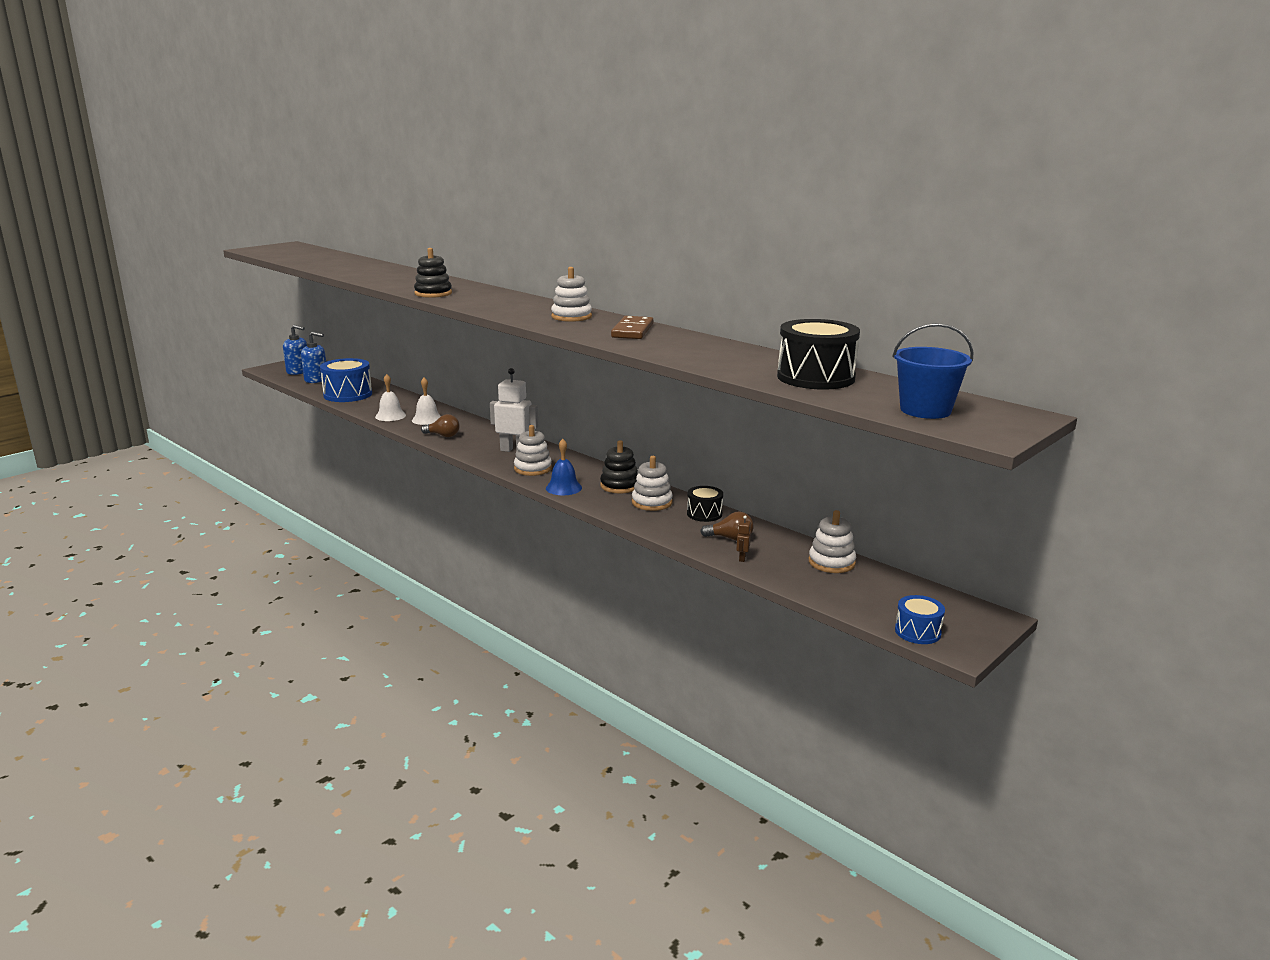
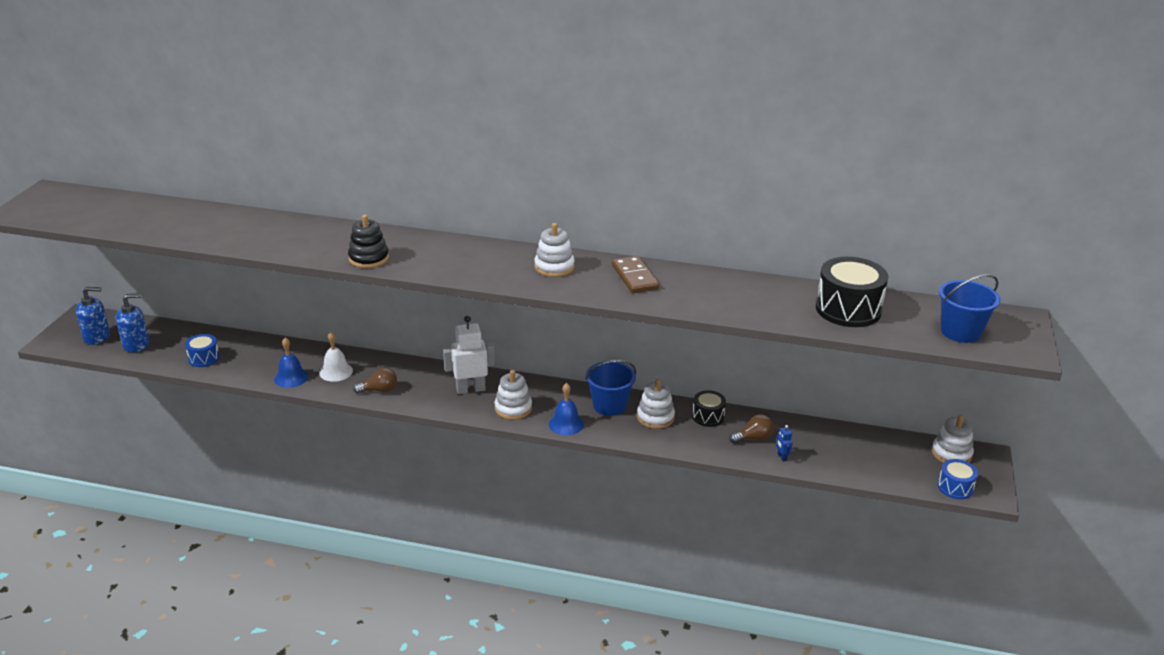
camera: 30 degrees left, 10 degrees up
blue drum [320,358,372,402] -> blue drum [185,334,220,367], size x0.55
white bell [375,374,406,421] -> blue bell [274,338,308,388]
black stacking toy [600,440,638,494] -> blue bucket [585,360,636,416]
brown robot [736,516,751,562] -> blue robot [776,425,793,462]
white stacking toy [809,510,856,573] -> white stacking toy moved to [932,414,974,463]

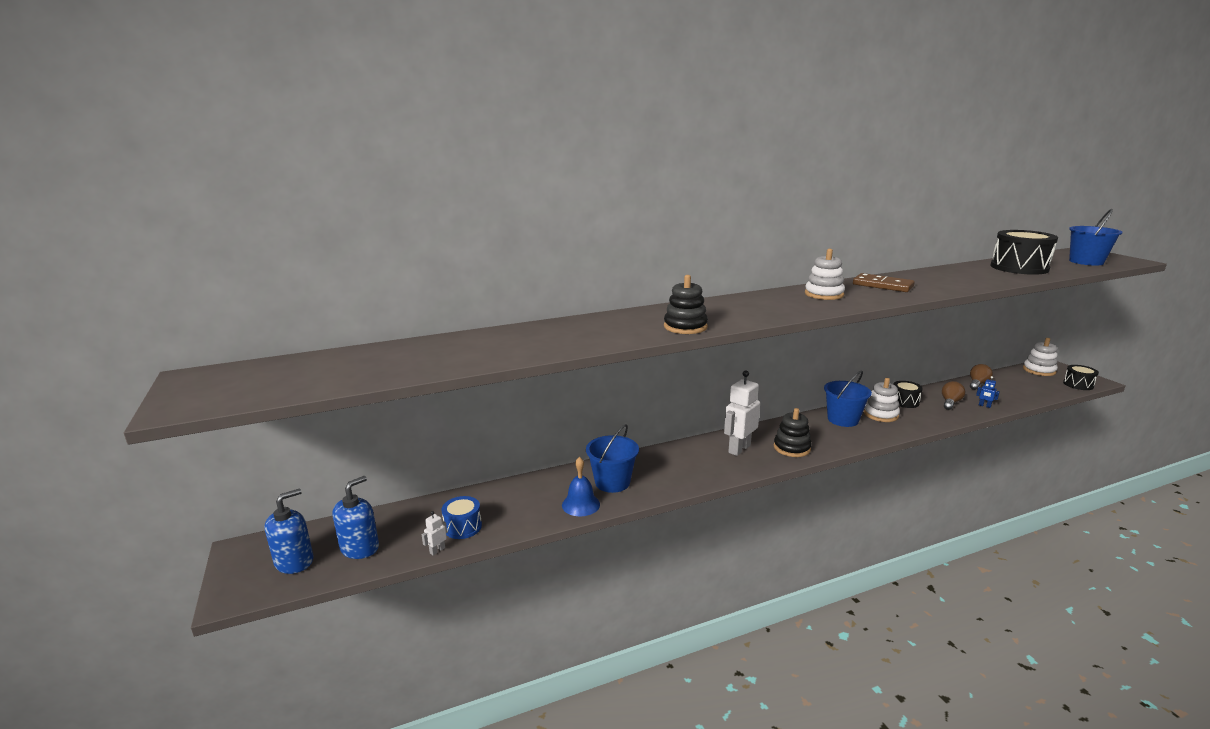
camera: 35 degrees left, 10 degrees down
white bell [319,332,353,382] -> blue bucket [586,424,639,493]
brown light bulb [353,368,397,394] -> brown light bulb moved to [970,364,993,390]
white stacking toy [495,370,532,420] -> black stacking toy [774,408,812,457]
blue bell [549,383,584,435] -> none
blue drum [938,459,978,499] -> black drum [1063,365,1099,390]
none -> white robot [422,511,447,555]

